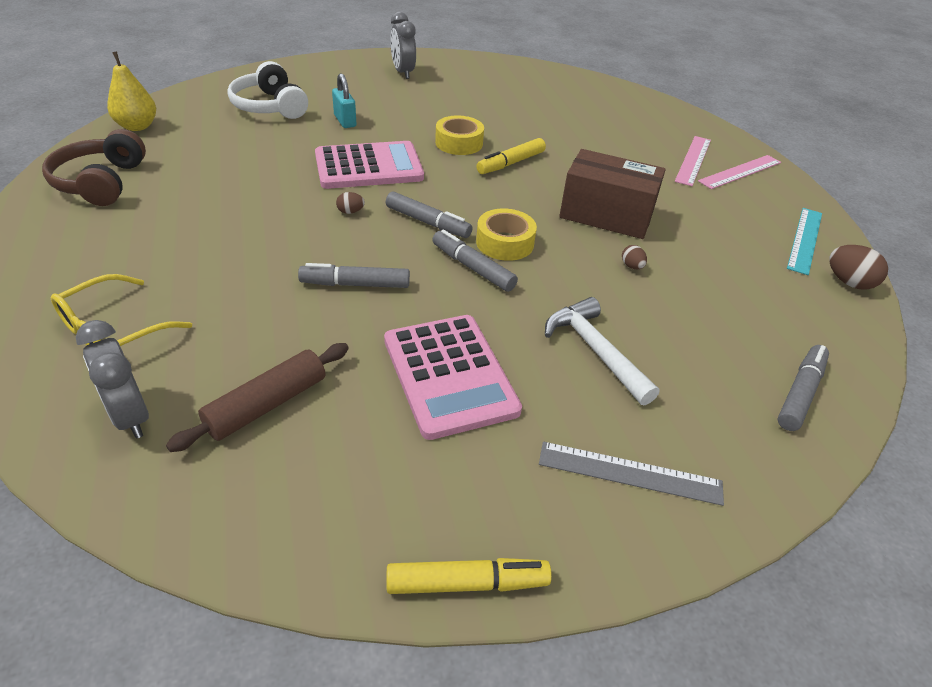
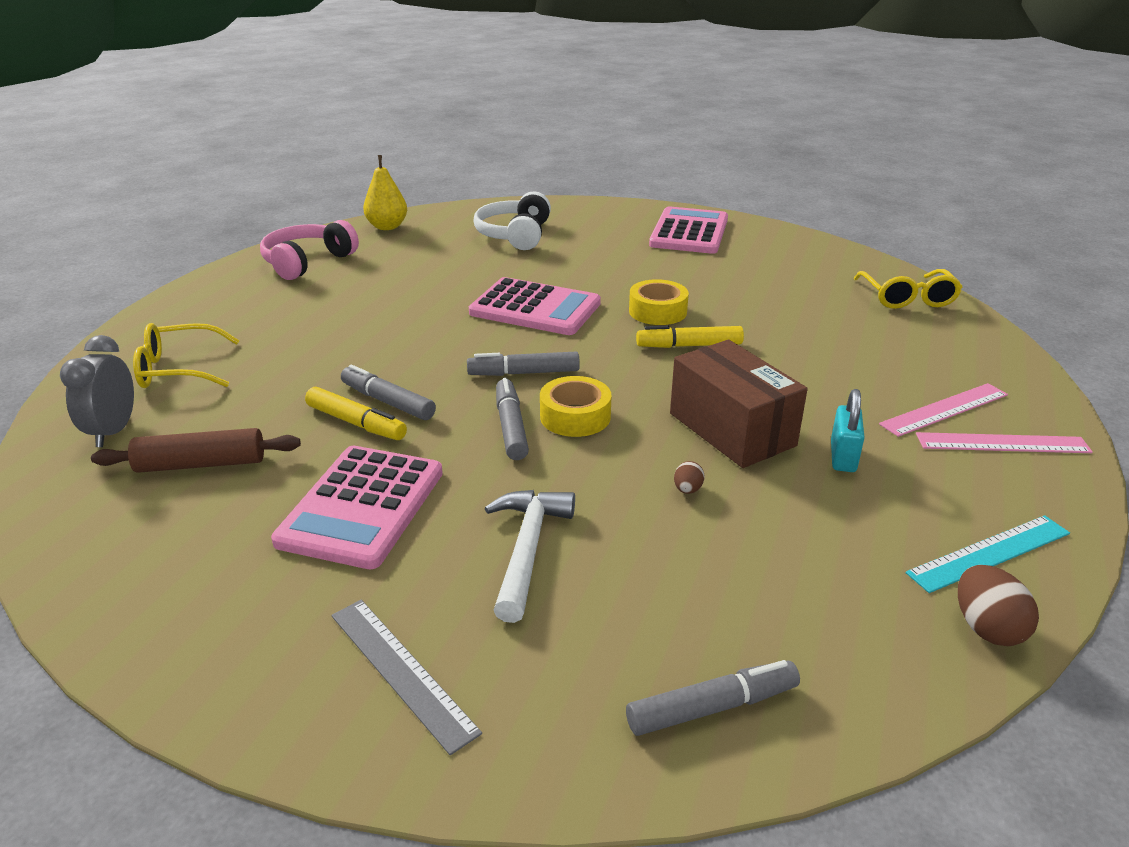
camera: 40 degrees right, 10 degrees down
brown headphones [42,129,146,206] -> pink headphones [260,220,359,280]
turquoise padlock [332,73,356,128] -> turquoise padlock moved to [831,389,865,472]
brown egg [336,192,365,214] -> none
grey marker [386,192,473,238] -> grey marker turned 105 degrees clockwise [467,352,580,376]
yellow marker [387,558,552,594] -> yellow marker moved to [305,387,407,440]
grey clock [390,12,416,79] -> pink calculator [649,207,728,254]
none -> yellow glasses [854,269,962,309]

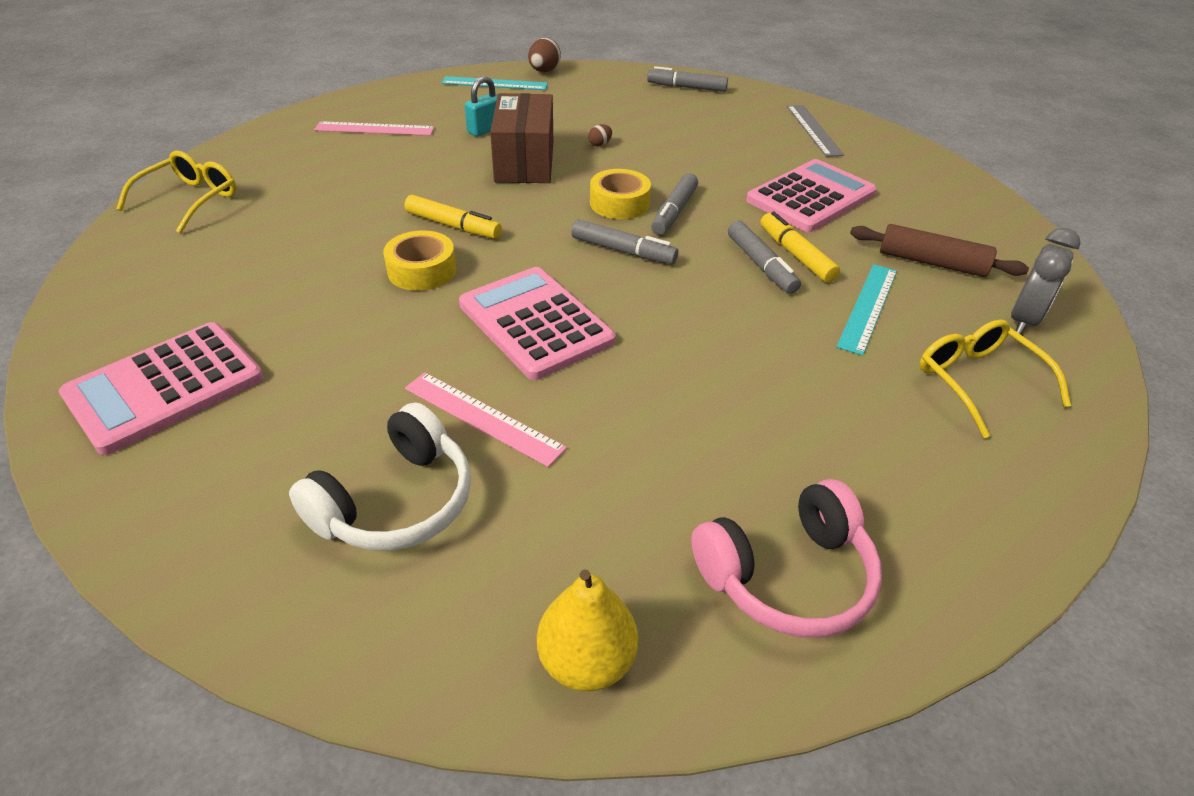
camera: 150 degrees left, 10 degrees up
yellow glasses [133,323,240,388] -> yellow glasses turned 135 degrees counterclockwise [919,319,1071,438]
white hammer [485,490,575,623] -> none
pink ruler [916,432,1093,453] -> pink ruler moved to [405,372,567,467]
none -> turquoise ruler [836,264,897,356]

